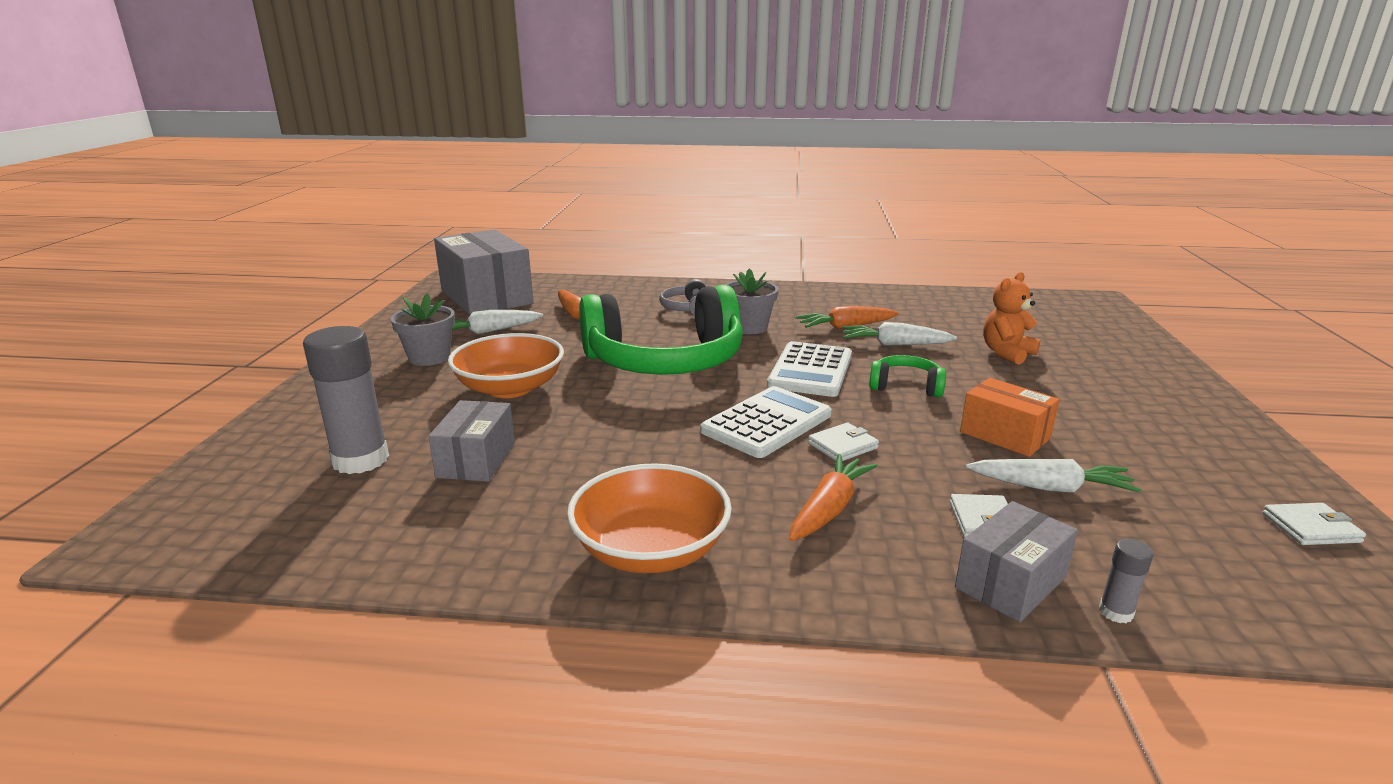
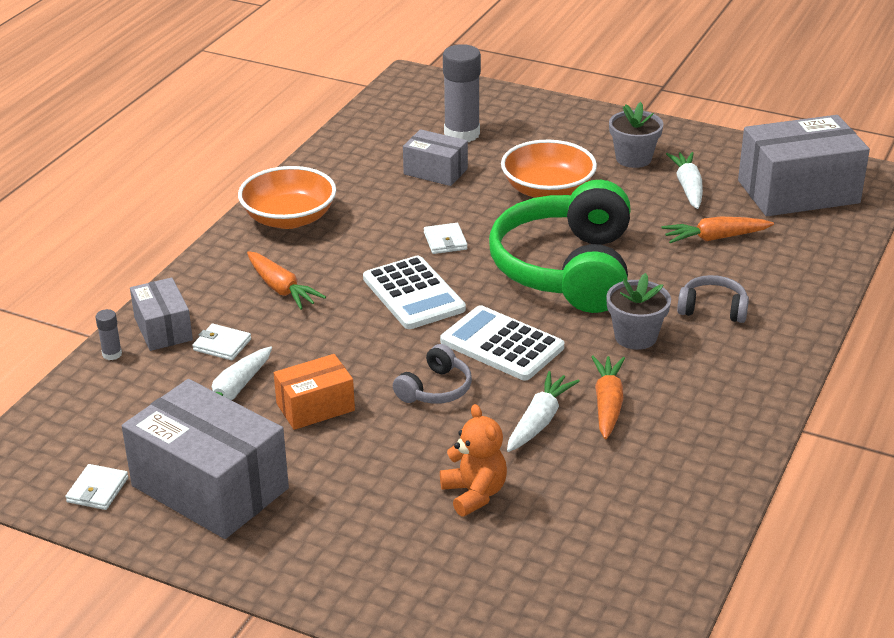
camera: 110 degrees right, 10 degrees up
white wallet [808,423,879,461] -> white wallet moved to [424,223,468,254]
green headphones [869,355,946,398] -> grey headphones [393,344,472,404]
none -> grey box [122,379,289,539]

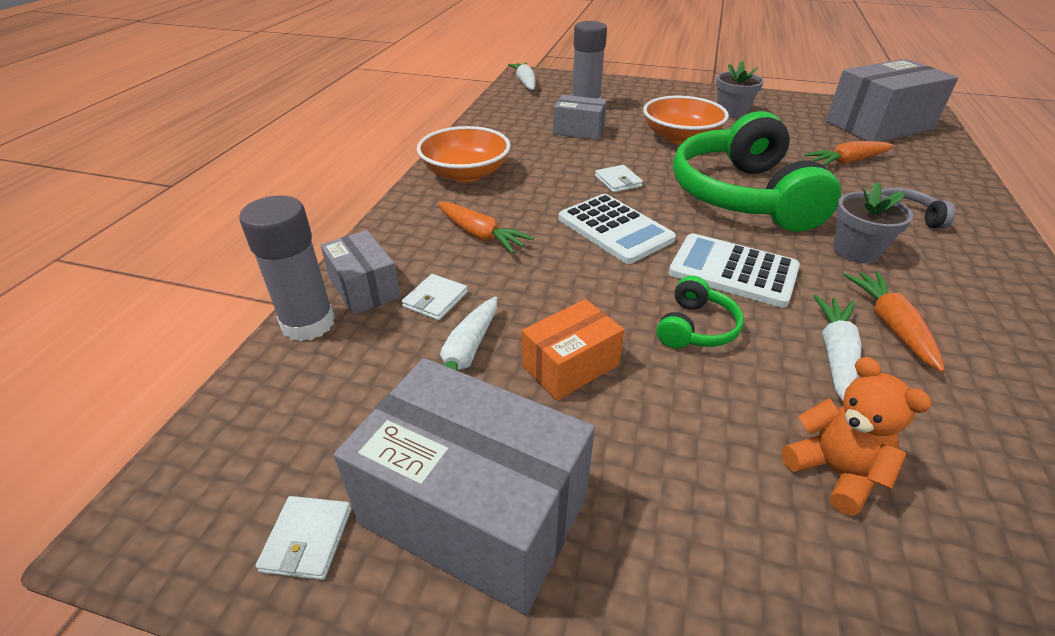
camera: 10 degrees left, 5 degrees up
grey glue stick [96,309,122,360] -> grey glue stick [239,196,335,341], size x2.26
white wallet [193,324,251,360] -> white wallet turned 75 degrees counterclockwise [402,274,468,320]
grey headphones [393,344,472,404] -> green headphones [657,276,744,348]
white carrot [666,152,703,209] -> white carrot moved to [508,62,536,90]

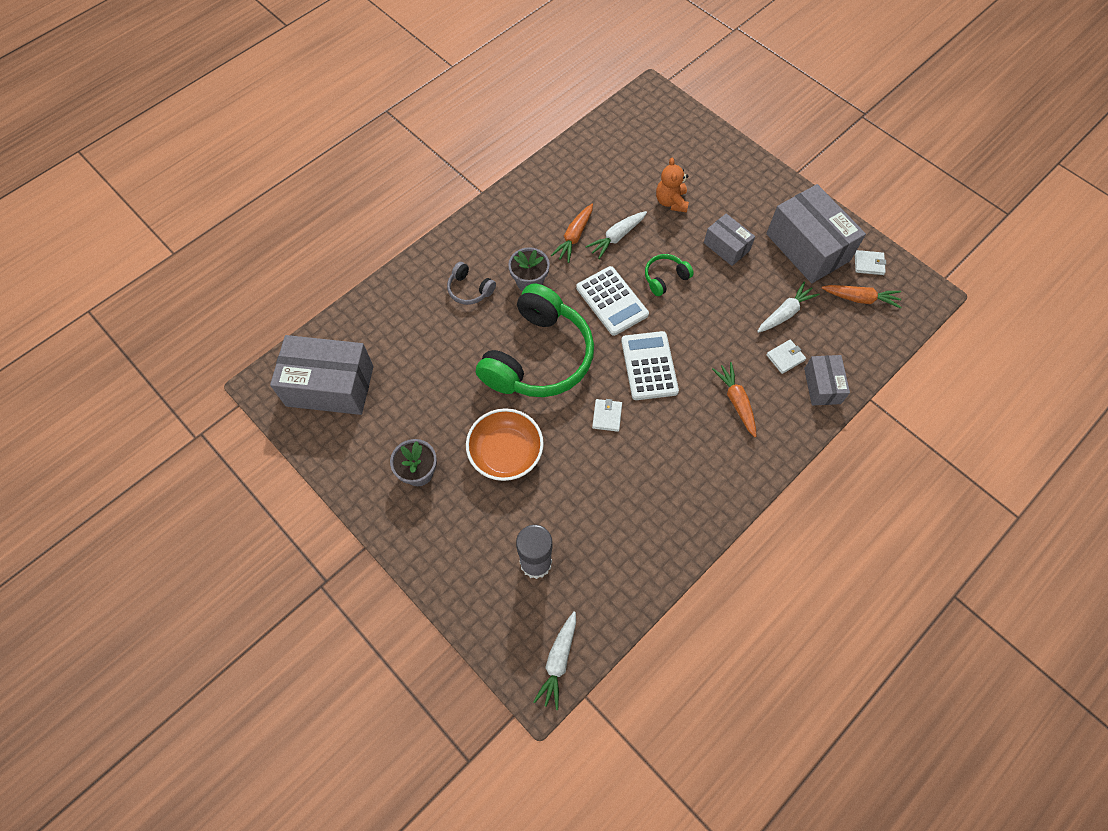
camera: 150 degrees left, 25 degrees up
grey glue stick [239,196,335,341] -> none
white wallet [256,496,352,580] -> white wallet turned 60 degrees clockwise [855,250,886,275]
orange bowl [417,126,511,182] -> none
orange box [522,299,624,400] -> none
grey box [553,95,607,140] -> grey box moved to [704,213,755,266]
orange carrot [804,141,894,166] -> orange carrot moved to [822,285,901,309]

